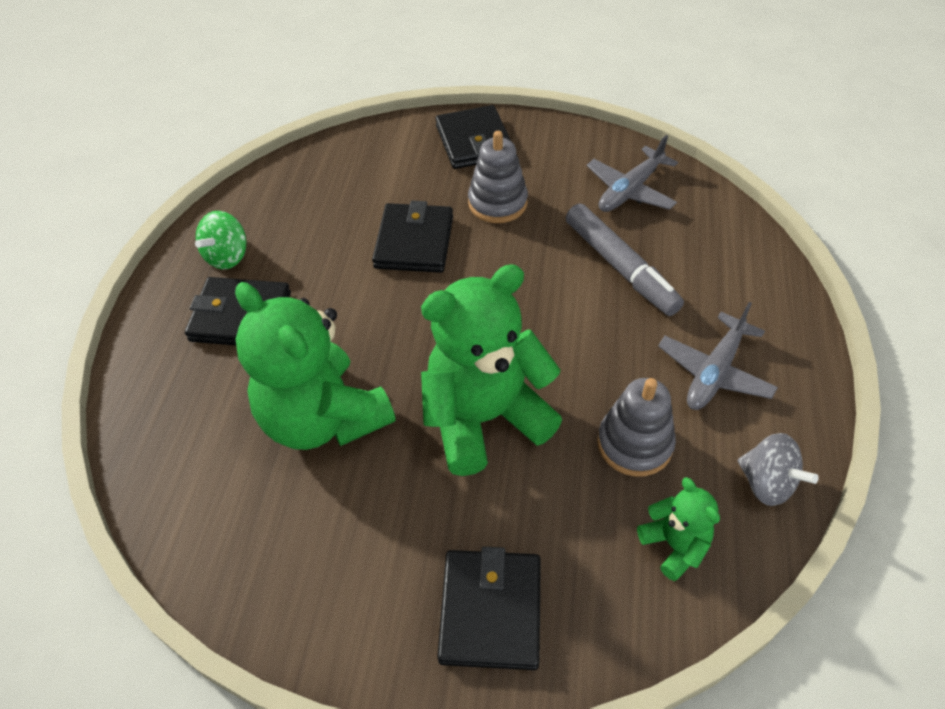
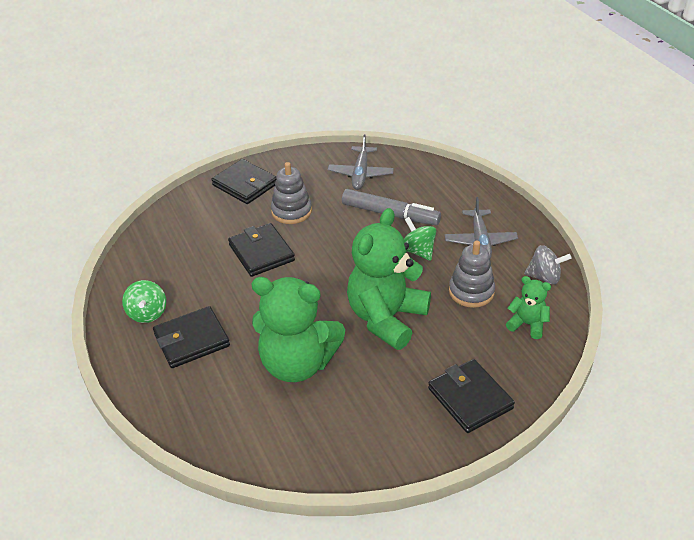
camera: 35 degrees left, 10 degrees down
none -> green spinning top [404,217,436,261]

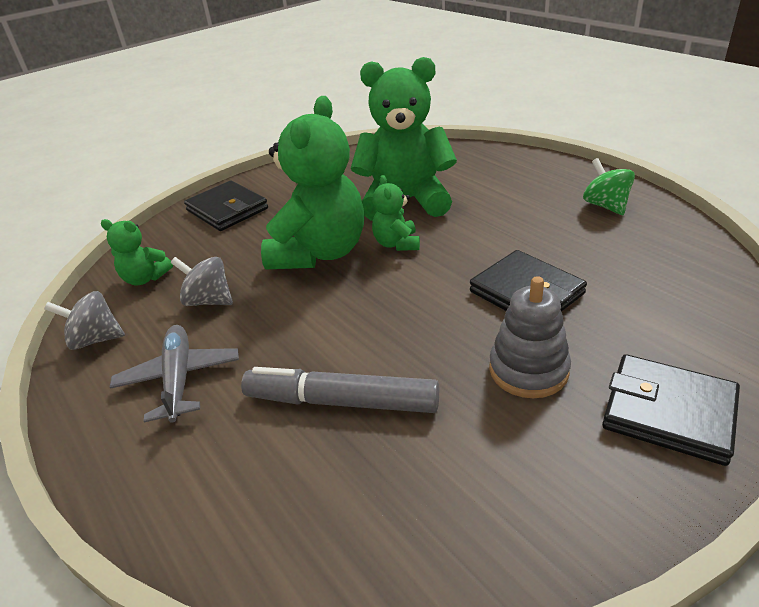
camera: 170 degrees right, 5 degrees down
black wallet [153,306,230,368] -> none
grey plane [328,135,394,190] -> none
green spinning top [404,217,436,261] -> none
grey stacking toy [449,241,495,308] -> grey spinning top [171,257,233,306]
none -> green teddy bear [372,175,420,251]

